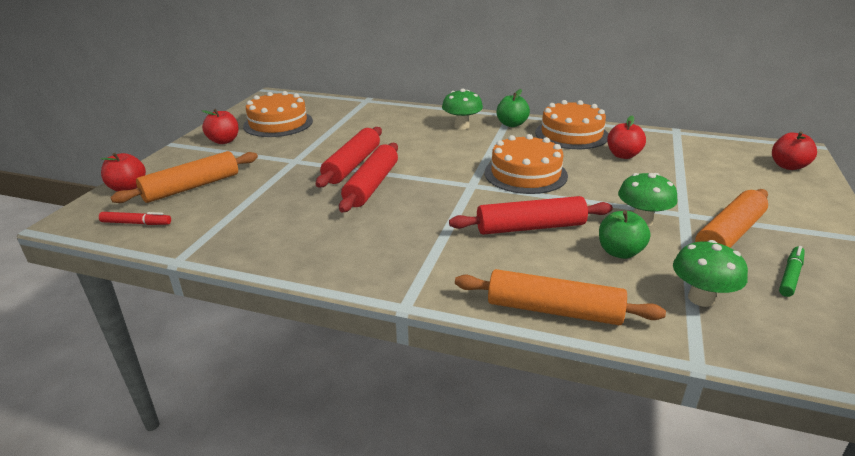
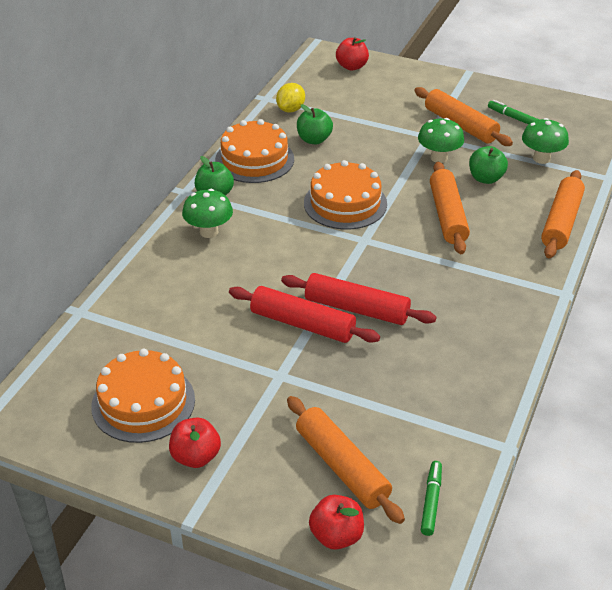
camera: 85 degrees left, 10 degrees up
red marker [99,212,171,225] -> green marker [421,461,442,536]
red rolling pin [449,196,613,235] -> orange rolling pin [430,162,470,254]
red apple [607,116,646,159] -> green apple [297,104,333,144]
none -> yellow lemon [276,83,305,113]

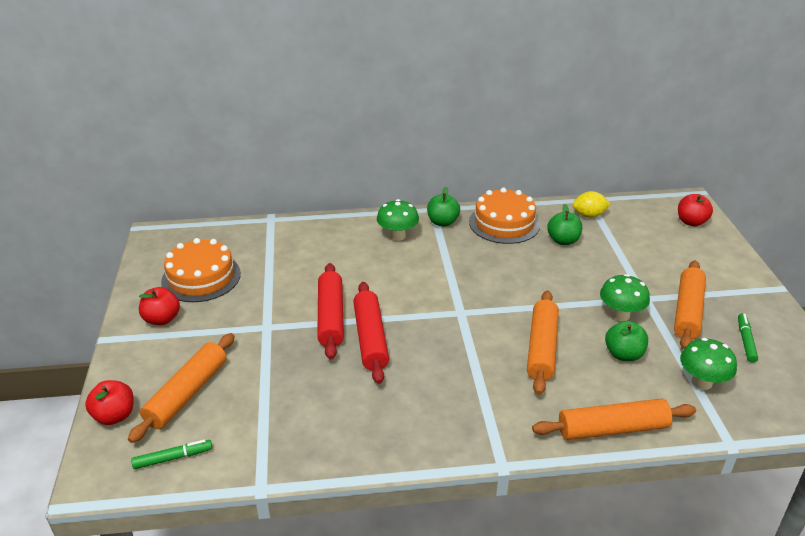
camera: 60 degrees right, 5 degrees down
orange cake [304,160,387,229] -> none
orange rolling pin [430,162,470,254] -> orange rolling pin turned 45 degrees counterclockwise [527,291,559,395]

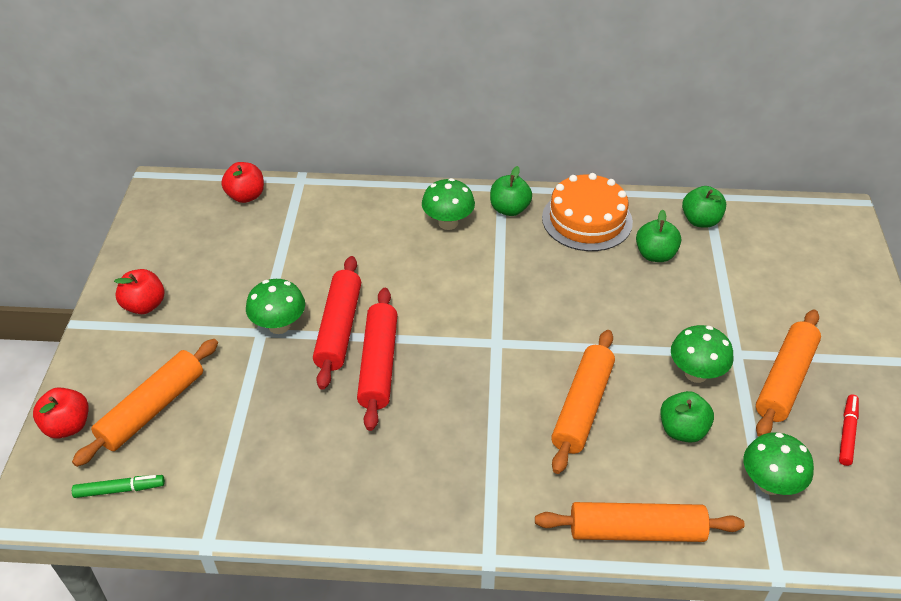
camera: 10 degrees right, 10 degrees up
orange cake [161,238,241,302] -> none
yellow lemon [573,191,610,218] -> green apple [682,186,726,228]
red apple [678,194,713,226] -> red apple moved to [221,162,264,203]
green marker [738,313,758,363] -> red marker [839,394,859,466]
none -> green mushroom [246,279,305,334]

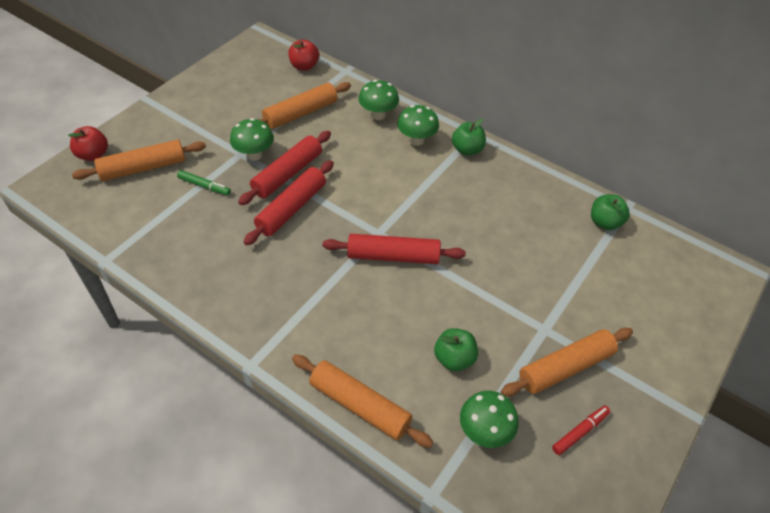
camera: 30 degrees right, 5 degrees up
green marker [72,475,165,498] -> green marker moved to [177,170,231,196]
red apple [114,269,165,314] -> none
orange cake [542,173,633,251] -> none
orange rolling pin [551,330,615,474] -> orange rolling pin moved to [259,82,351,129]
green apple [636,210,681,262] -> none
green mushroom [671,325,733,383] -> green mushroom moved to [358,80,399,120]
none -> red rolling pin [323,234,466,264]

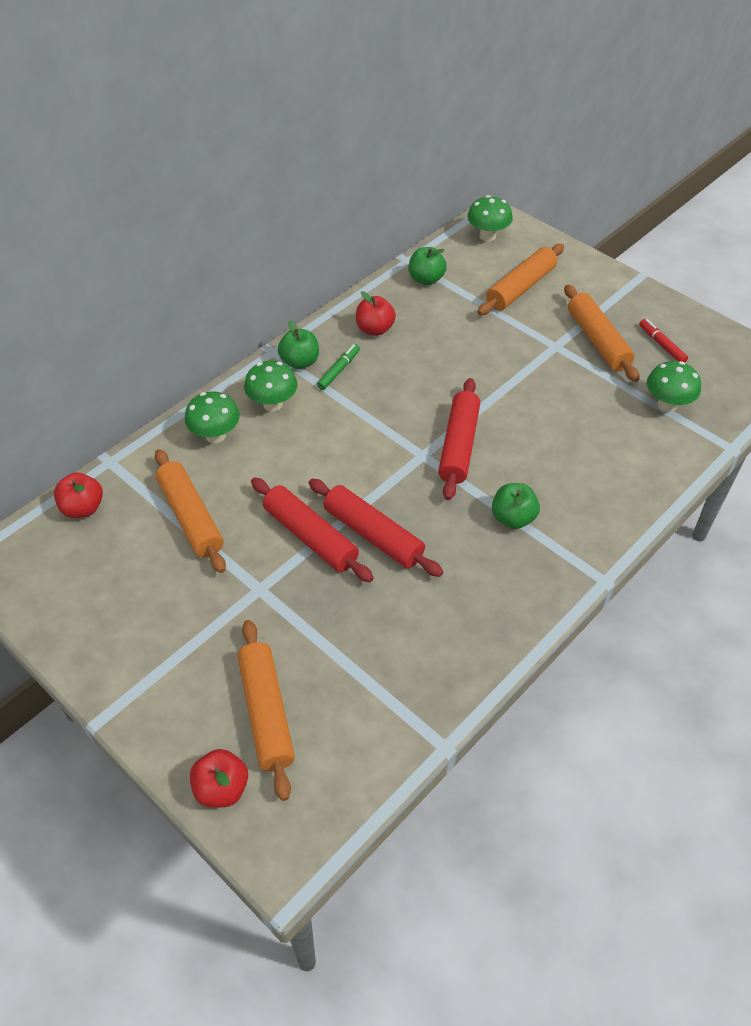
camera: 80 degrees left, 0 degrees up
green marker [177,170,231,196] -> green marker moved to [317,344,360,390]
green mushroom [230,118,274,161] -> green mushroom moved to [467,195,513,242]
orange rolling pin [292,355,434,448] -> orange rolling pin moved to [477,244,564,315]
green apple [434,328,478,371] -> green apple moved to [492,483,540,529]
none -> red apple [356,291,396,336]

